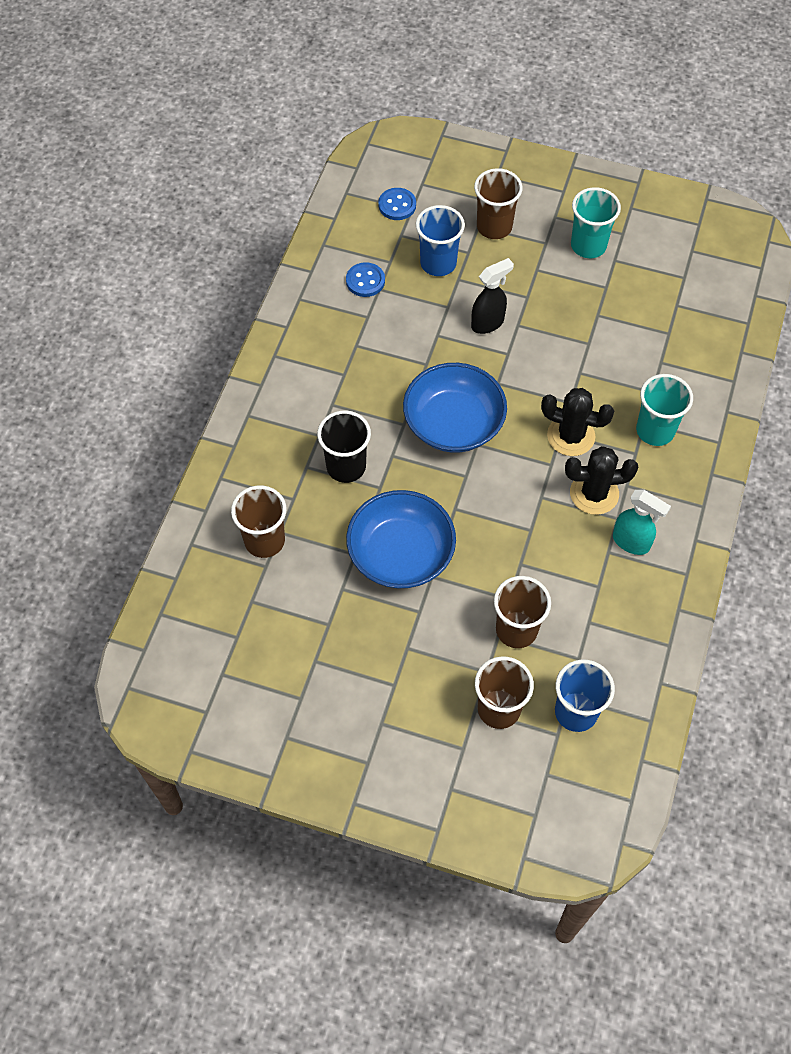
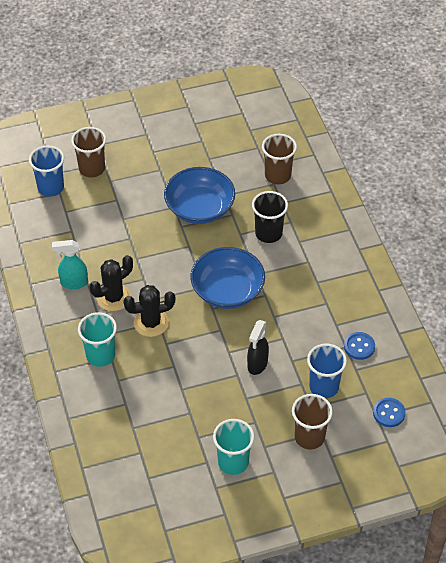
camera: 145 degrees right, 10 degrees down
brown cup [494,576,551,648] -> none

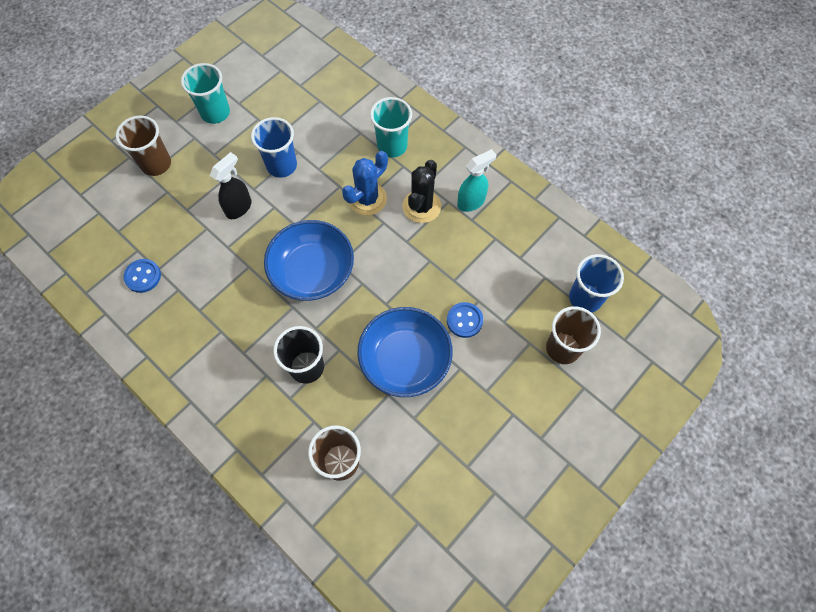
camera: 150 degrees right, 15 degrees up
black cactus [123,285,176,337] -> blue cactus [342,151,388,216]
black spray bottle [247,320,269,375] -> black spray bottle turned 45 degrees clockwise [210,152,251,219]
blue cup [307,344,347,398] -> blue cup moved to [251,117,297,178]
blue button [373,398,406,427] -> blue button moved to [447,302,483,338]

